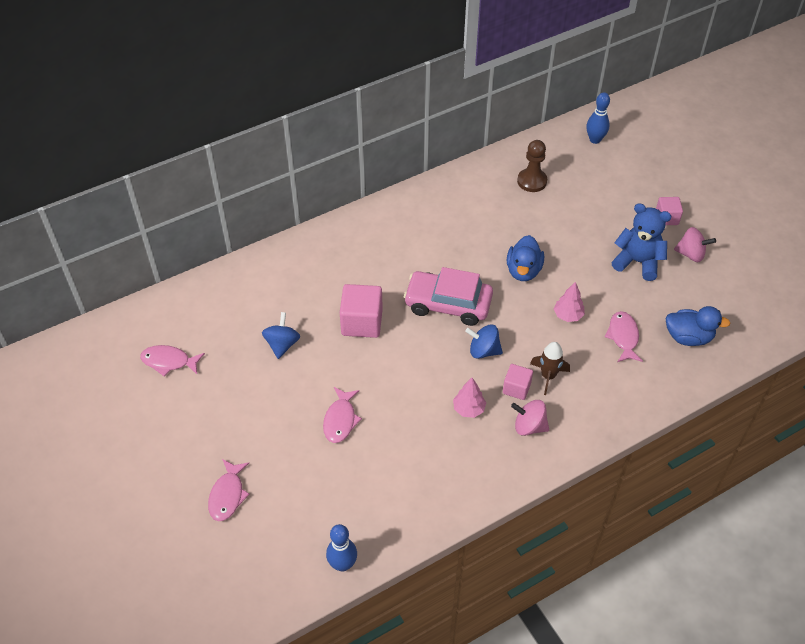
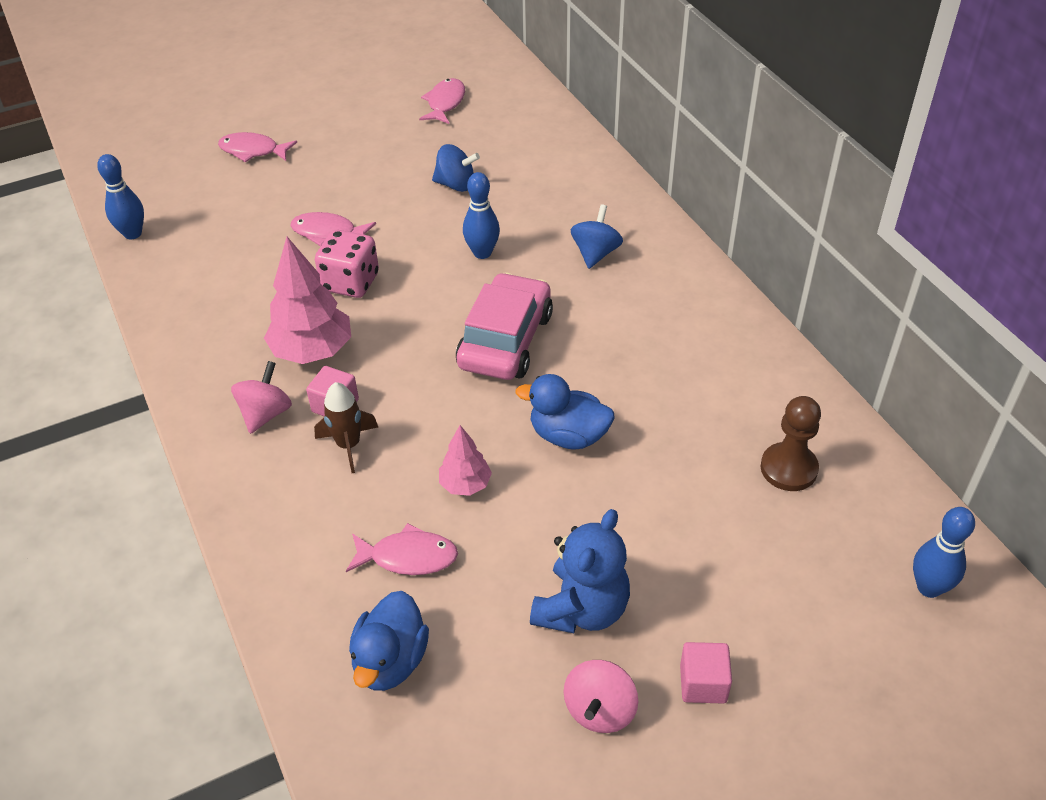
camera: 95 degrees right, 5 degrees down
pink cube [340,284,383,338] -> blue bowling pin [463,172,500,259]
pink tree [453,378,486,418] -> pink tree [264,237,351,364], size x1.80
blue spinning top [465,324,503,359] -> blue spinning top moved to [571,204,623,269]
none -> pink dice [315,230,379,298]

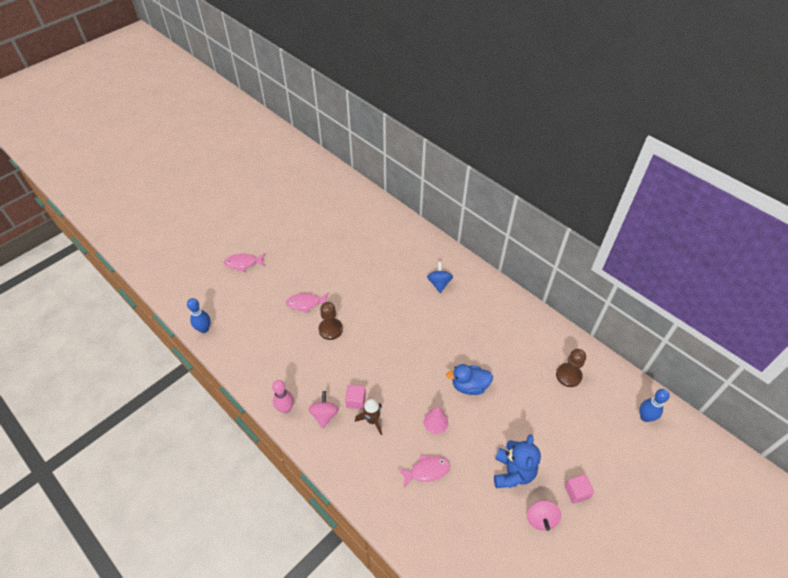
camera: 20 degrees left, 5 degrees up
pink tree [264,237,351,364] -> none
pink dice [315,230,379,298] -> brown pawn [319,302,343,340]
blue duck [349,591,429,691] -> none
pink fish [419,78,465,124] -> none
blue spinning top [432,144,480,192] -> none
pink car [456,272,553,380] -> none
blue bowling pin [463,172,500,259] -> none
none -> pink bowling pin [272,380,294,413]

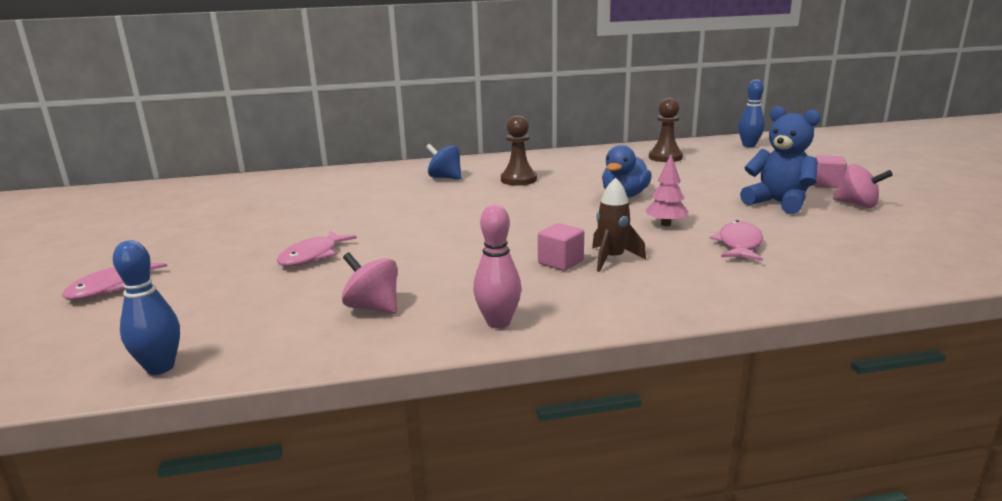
camera: 55 degrees left, 30 degrees down
pink spinning top [308,391,339,428] -> pink spinning top moved to [342,252,397,314]
brown pawn [319,302,343,340] -> brown pawn moved to [501,116,537,186]

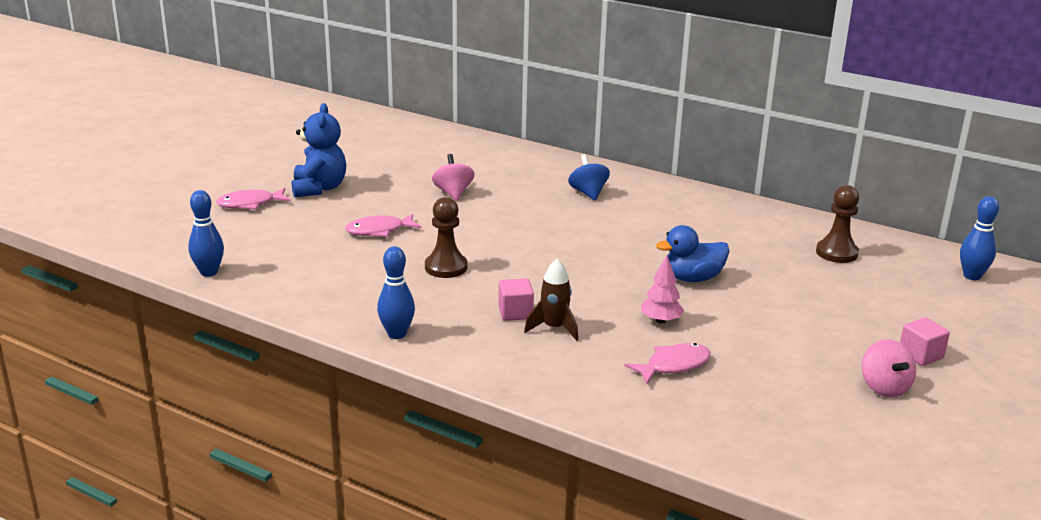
camera: 40 degrees right, 5 degrees up
pink spinning top [342,252,397,314] -> pink spinning top moved to [432,154,474,201]
pink bowling pin [473,204,521,329] -> blue bowling pin [377,246,415,339]
brown pawn [501,116,537,186] -> brown pawn moved to [425,197,467,278]
blue teddy bear [740,106,821,214] -> blue teddy bear moved to [292,103,346,198]

